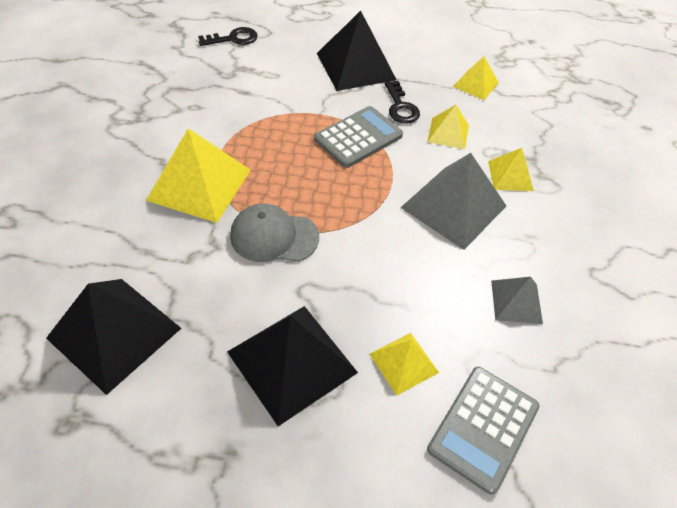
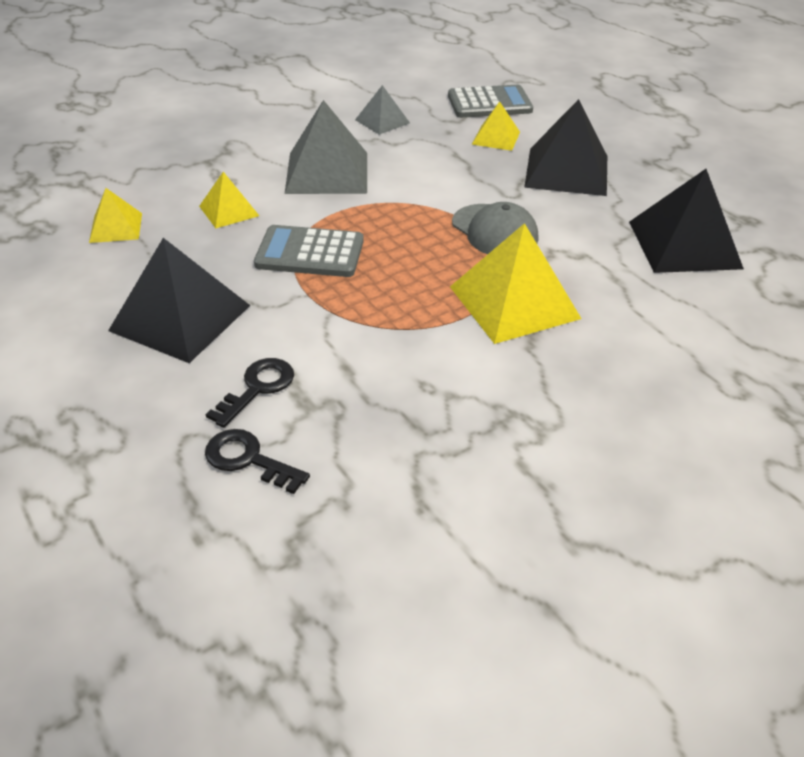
camera: 130 degrees left, 10 degrees down
black key [385,81,420,124] -> black key moved to [206,358,294,428]
yellow pyramid [488,148,534,191] -> none

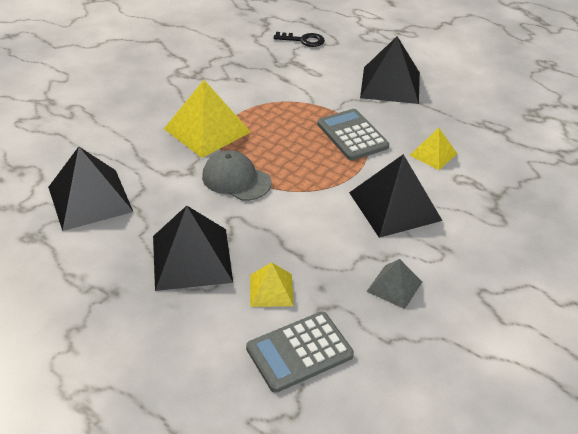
camera: 160 degrees right, 0 degrees up
yellow pyramid [89,188,142,243] -> none
black key [206,358,294,428] -> none
grey calculator [254,225,364,277] -> grey calculator turned 105 degrees counterclockwise [317,109,389,160]
grey pyramid [285,100,367,194] -> black pyramid [349,154,443,238]

